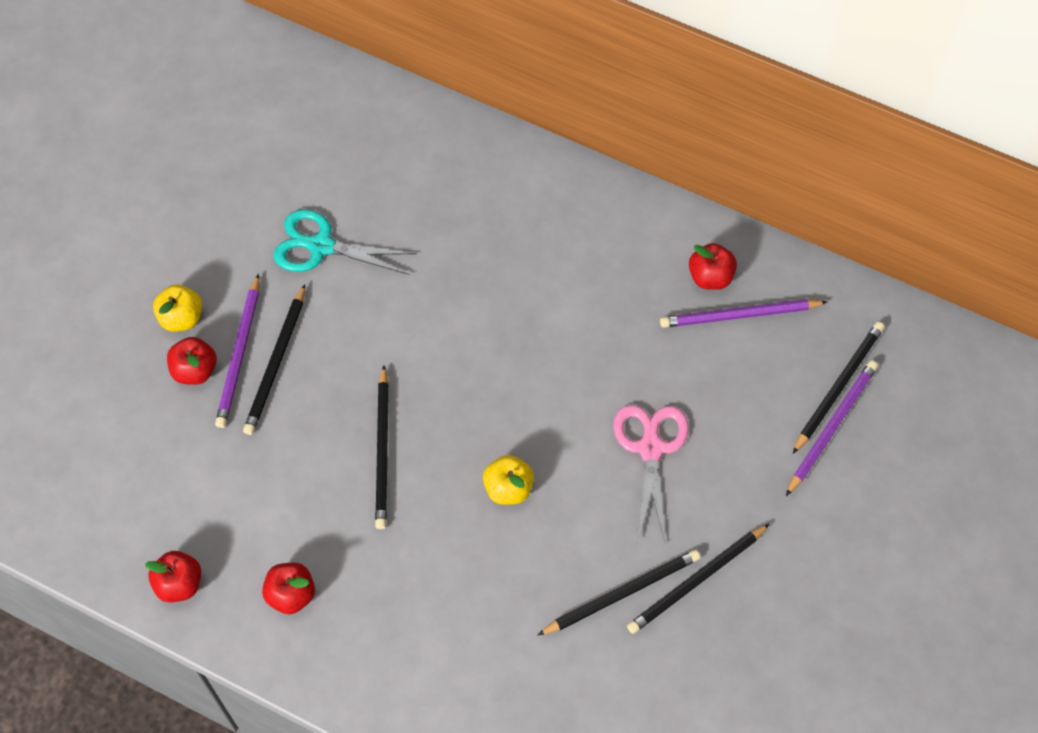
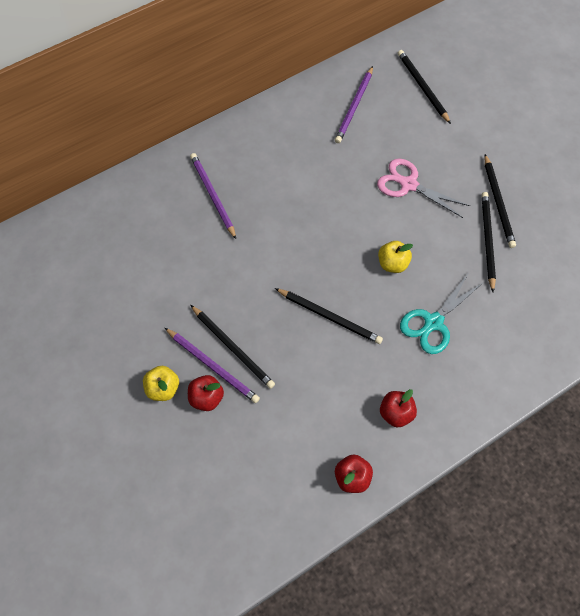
camera: 60 degrees left, 0 degrees up
turquoise scissors [274,209,417,275] -> turquoise scissors moved to [400,274,484,354]
red apple [689,243,737,290] -> none
purple pencil [786,360,878,496] -> purple pencil moved to [190,153,236,239]

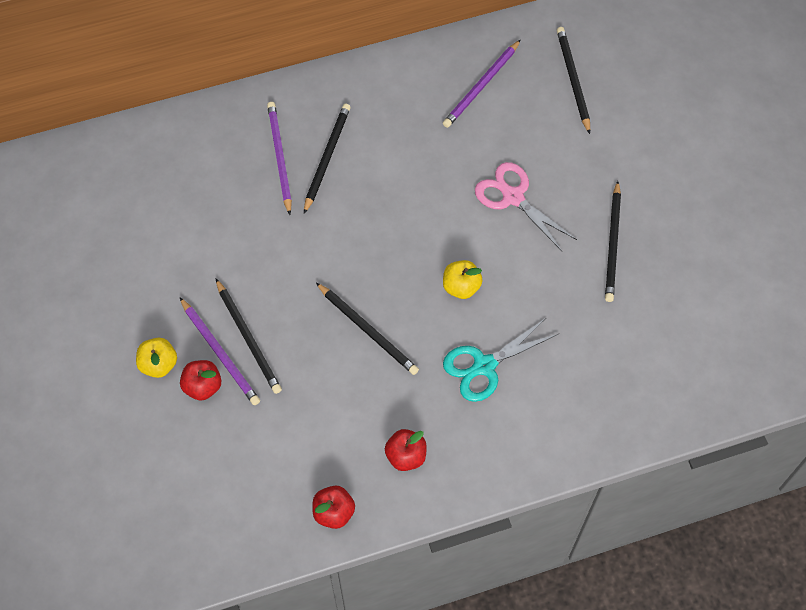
camera: 15 degrees right, 0 degrees up
black pencil [482,192,496,292] -> black pencil moved to [304,103,351,214]

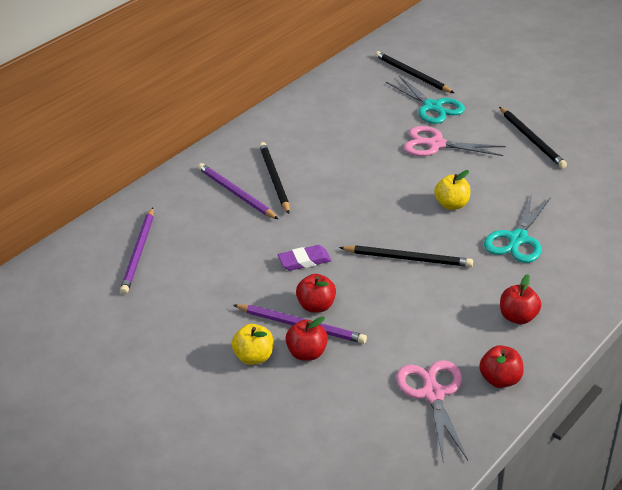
camera: 30 degrees left, 25 degrees down
black pencil [216,279,282,394] -> red apple [296,274,336,313]
purple pencil [443,39,521,128] -> purple pencil moved to [120,207,154,294]
none -> purple eraser [278,245,331,271]
none -> turquoise scissors [386,76,465,124]
none -> pink scissors [396,360,468,460]

